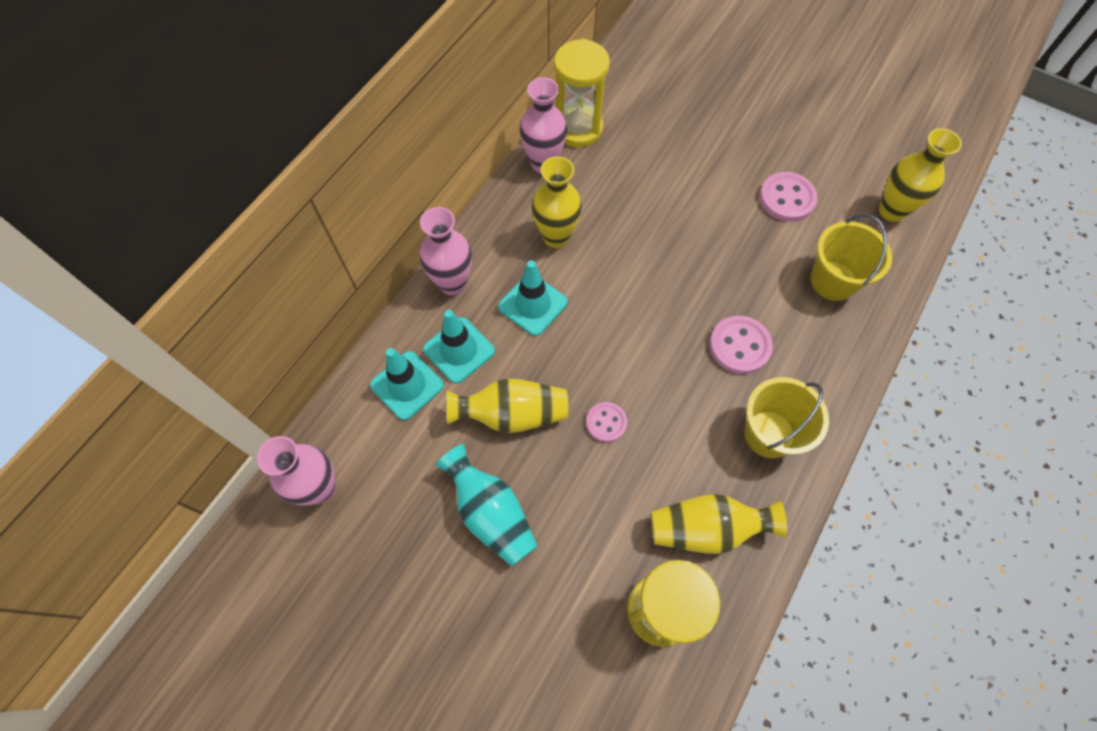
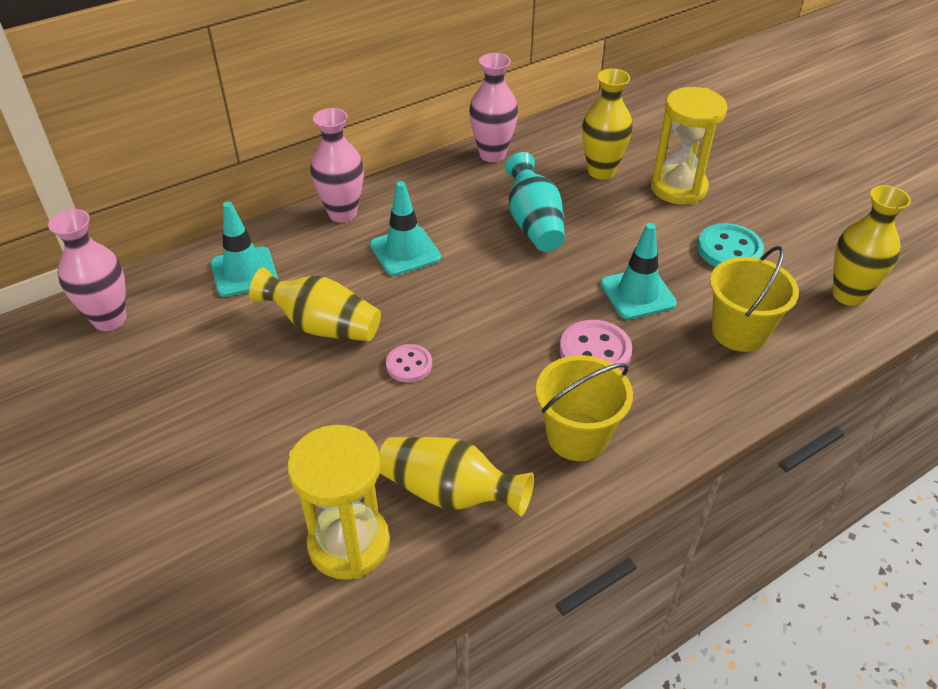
camera: 25 degrees right, 20 degrees down
turquoise traffic cone [423,310,495,384] -> turquoise traffic cone moved to [600,223,677,320]
turquoise vase [436,444,537,567] -> turquoise vase moved to [505,152,565,252]
yellow vase [532,156,582,248] -> yellow vase moved to [582,69,633,180]
yellow hourglass [554,39,610,147] -> yellow hourglass moved to [651,87,727,205]
pink button [759,172,817,222] -> turquoise button [697,223,764,267]

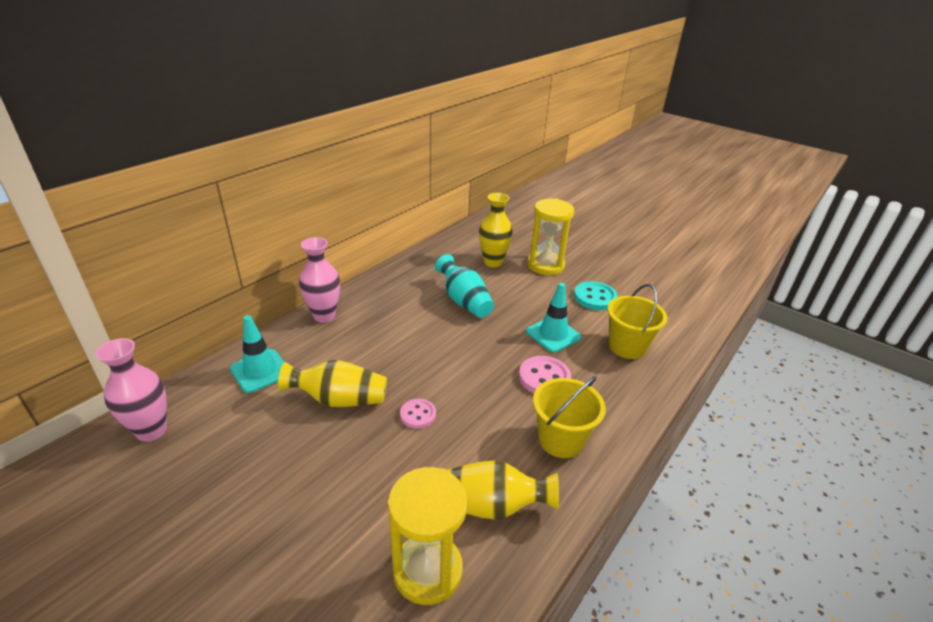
camera: 20 degrees left, 10 degrees down
turquoise traffic cone [370,181,441,276] -> none
pink vase [469,53,518,162] -> none
yellow vase [833,185,911,306] -> none

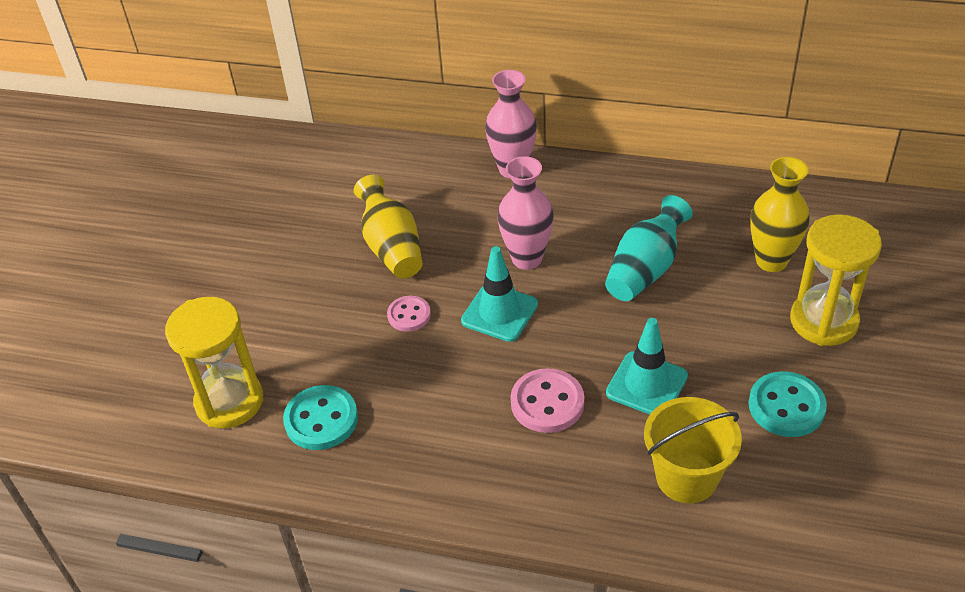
camera: 70 degrees right, 10 degrees up
pink vase [95,338,167,442] -> pink vase moved to [497,156,554,270]
turquoise traffic cone [230,315,284,393] -> turquoise traffic cone moved to [461,246,538,342]
yellow vase [447,460,559,520] -> turquoise button [283,385,358,450]
yellow bucket [533,376,606,458] -> none

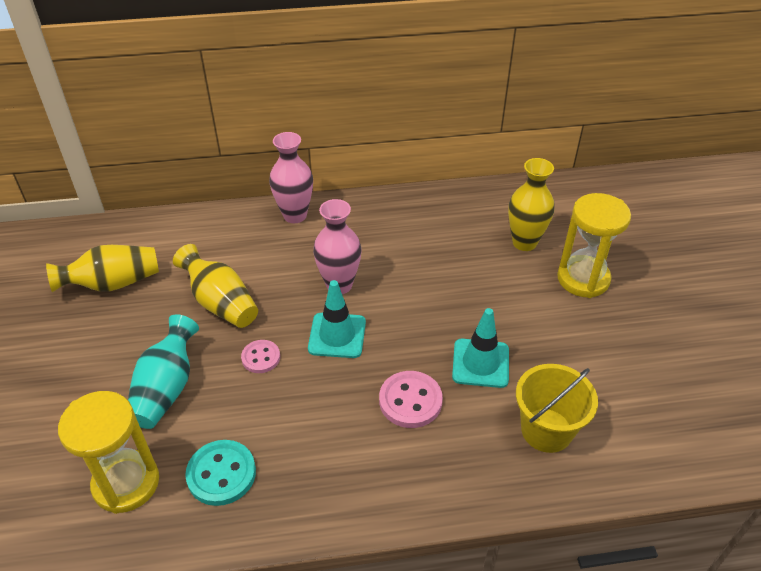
camera: 25 degrees left, 0 degrees up
turquoise vase [605,195,693,301] -> turquoise vase moved to [128,314,199,429]
turquoise button [749,371,827,437] -> none
none -> yellow vase [46,245,159,292]

